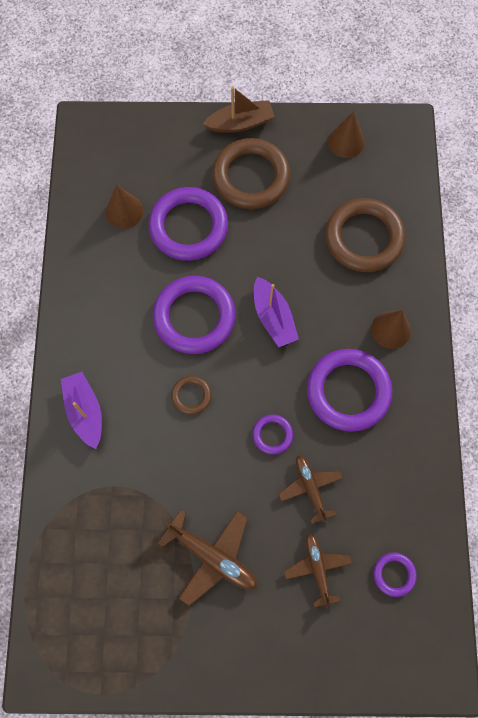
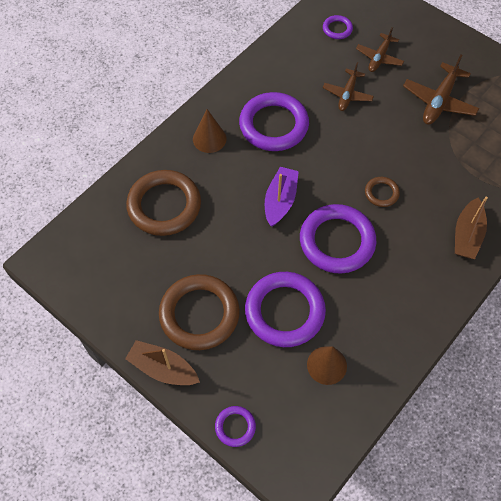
camera: 140 degrees left, 10 degrees down
purple boat [61,372,102,449] -> brown boat [455,197,488,259]
brown plane [157,509,257,606] -> brown plane turned 135 degrees counterclockwise [403,54,479,125]
purple ring [252,414,293,455] -> purple ring moved to [215,406,256,447]
brown cone [328,111,365,158] -> none

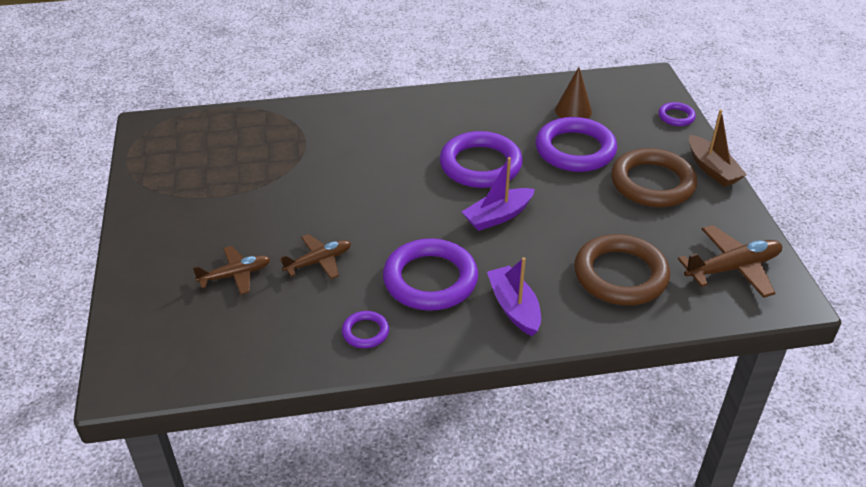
camera: 140 degrees left, 20 degrees down
brown cone [193,109,227,153] -> purple boat [487,257,541,336]
purple ring [323,15,353,39] -> purple ring moved to [342,311,389,348]
brown ring [365,177,400,207] -> none
brown plane [403,54,479,125] -> brown plane moved to [678,225,782,298]
brown boat [455,197,488,259] -> none

